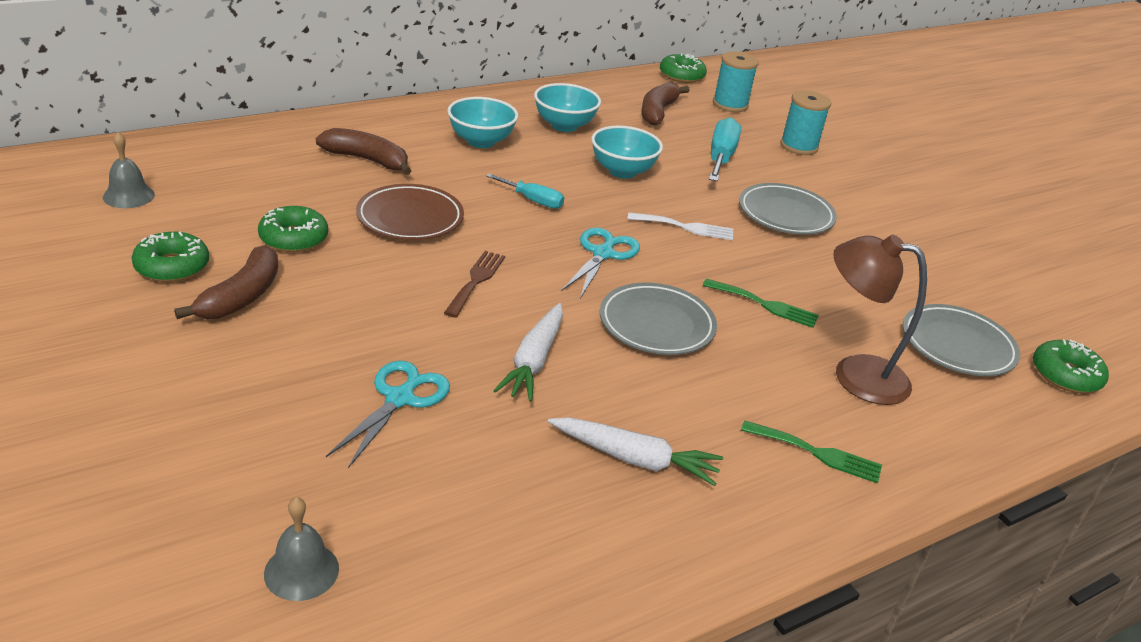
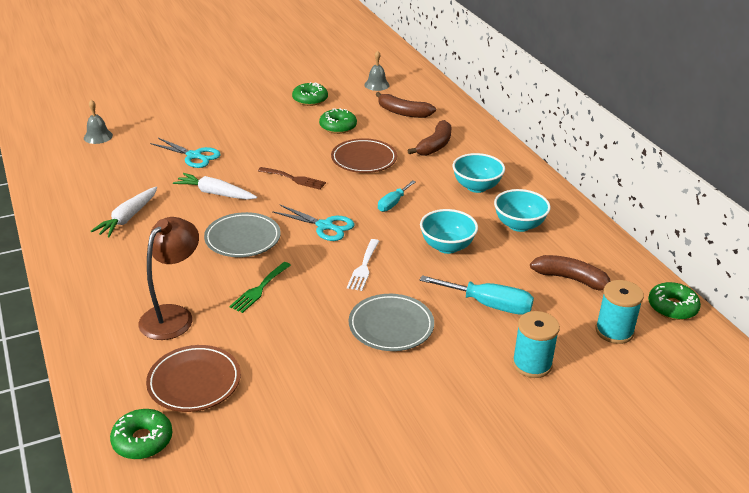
camera: 100 degrees right, 0 degrees up
brown banana [174,245,278,319] -> brown banana moved to [376,92,436,118]
green fork [741,420,882,483] -> none
grey plate [903,304,1020,376] -> brown plate [146,345,241,412]

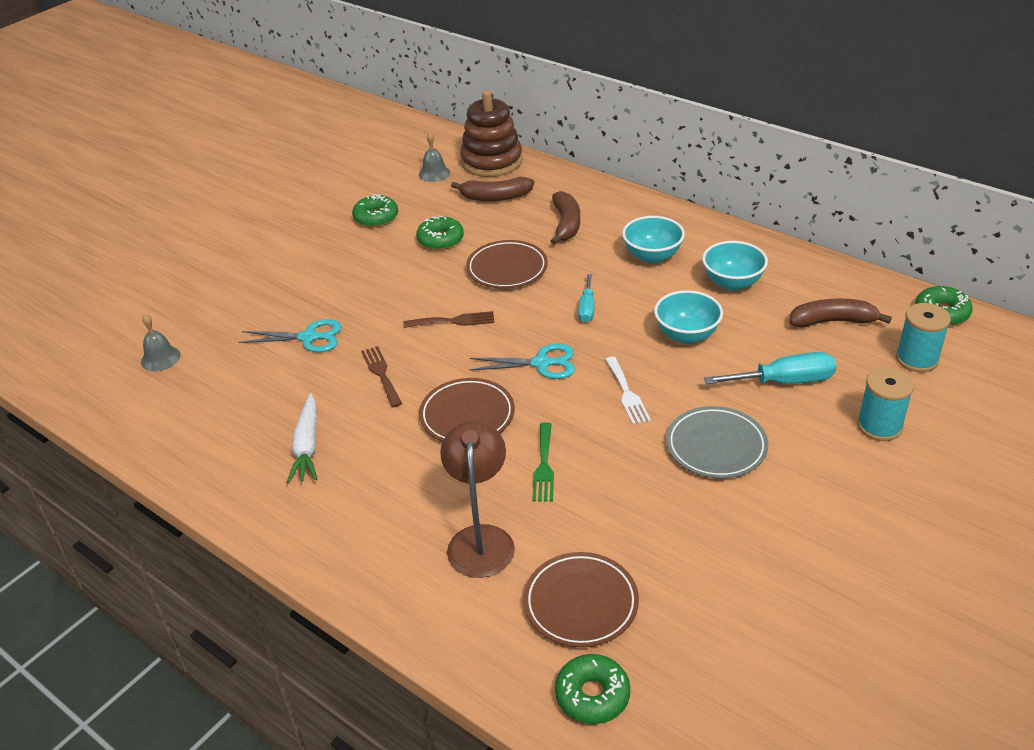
camera: 25 degrees left, 5 degrees up
white carrot [173,173,257,200] -> brown fork [361,346,402,408]
grey plate [204,212,281,257] -> brown plate [419,378,515,441]
none -> brown stacking toy [460,90,523,177]

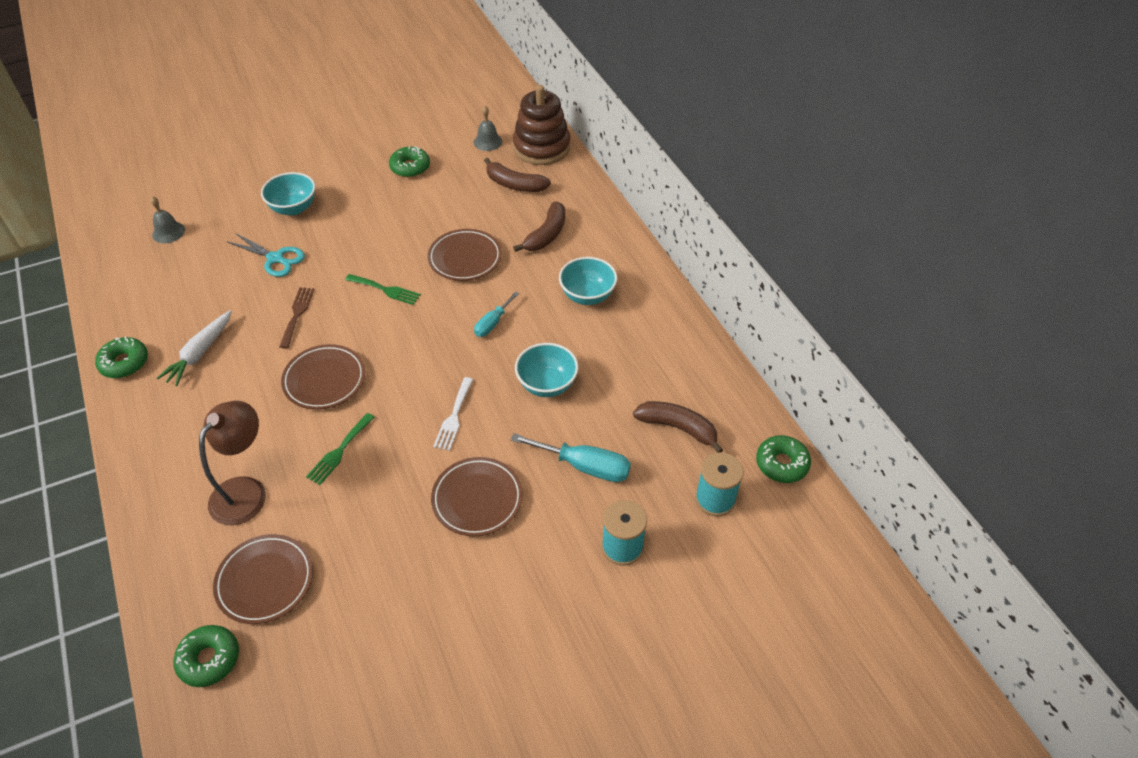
camera: 25 degrees right, 10 degrees up
brown fork [404,311,494,328] -> green fork [345,274,421,305]
green donut [416,216,464,250] -> green donut moved to [95,337,148,378]
turquoise scissors [469,344,575,379] -> none
grey plate [666,406,768,478] -> brown plate [431,457,523,536]
turquoise bowl [702,241,768,291] -> turquoise bowl moved to [261,172,315,215]

